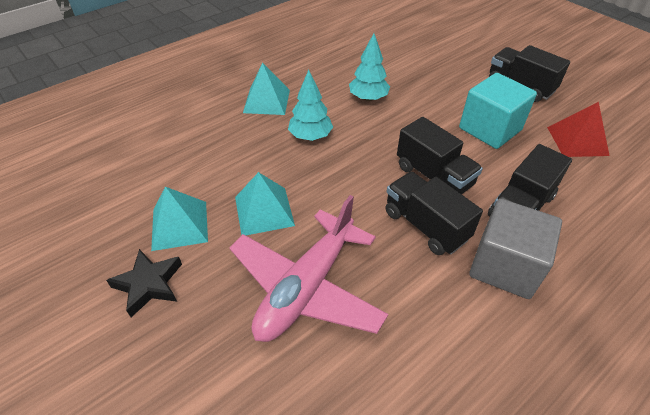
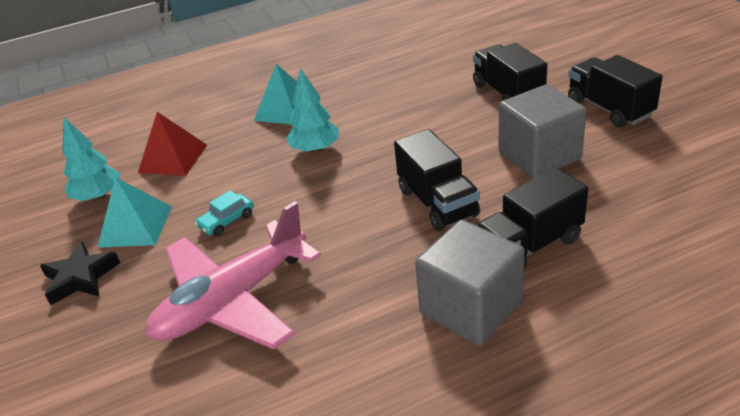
camera: 20 degrees right, 10 degrees down
turquoise pyramid [235,172,295,235] -> turquoise car [194,190,254,236]
turquoise tree [349,33,390,101] -> turquoise tree moved to [62,117,121,201]
black truck [386,172,483,255] -> black truck moved to [473,43,547,101]
turquoise cube [459,73,537,149] -> grey cube [499,84,587,178]
red pyramid [547,102,610,157] -> red pyramid moved to [138,112,207,176]

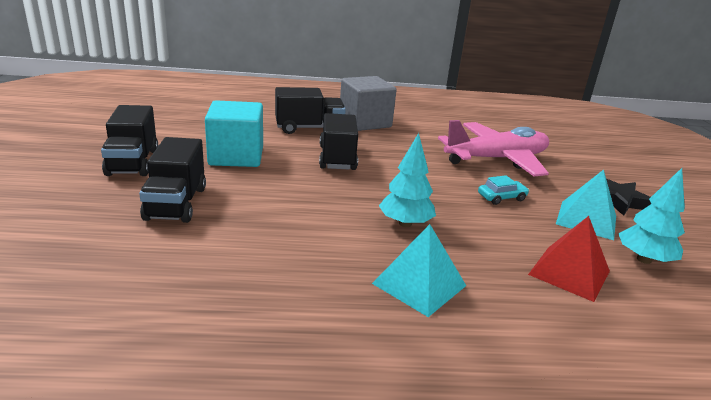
camera: 165 degrees left, 10 degrees down
grey cube [499,84,587,178] -> turquoise cube [205,100,263,167]

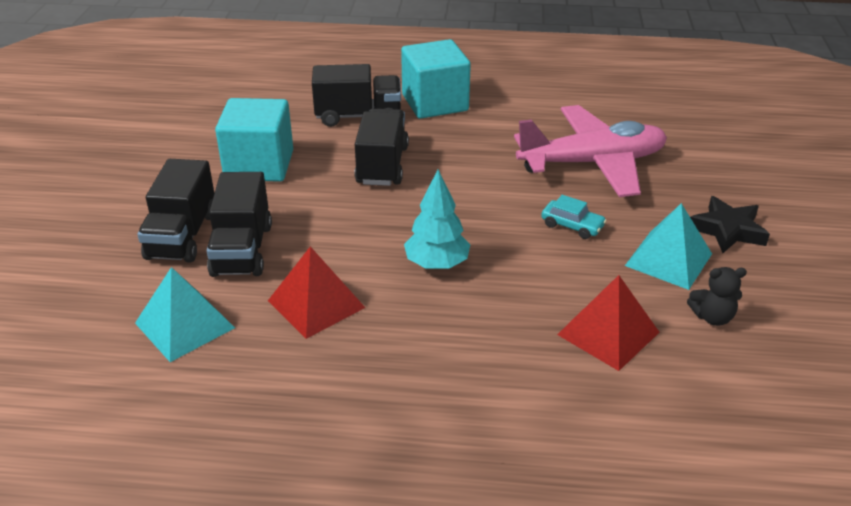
camera: 10 degrees right, 10 degrees up
black truck [101,105,158,176] -> black truck moved to [207,172,272,277]
grey cube [340,76,396,131] -> turquoise cube [401,39,471,119]
turquoise pyramid [372,224,466,317] -> turquoise pyramid moved to [135,267,235,362]
turquoise car [478,175,529,205] -> turquoise car turned 45 degrees clockwise [541,195,607,239]
turquoise tree [618,168,685,264] -> black teddy bear [687,267,747,326]
none -> red pyramid [268,246,365,339]

